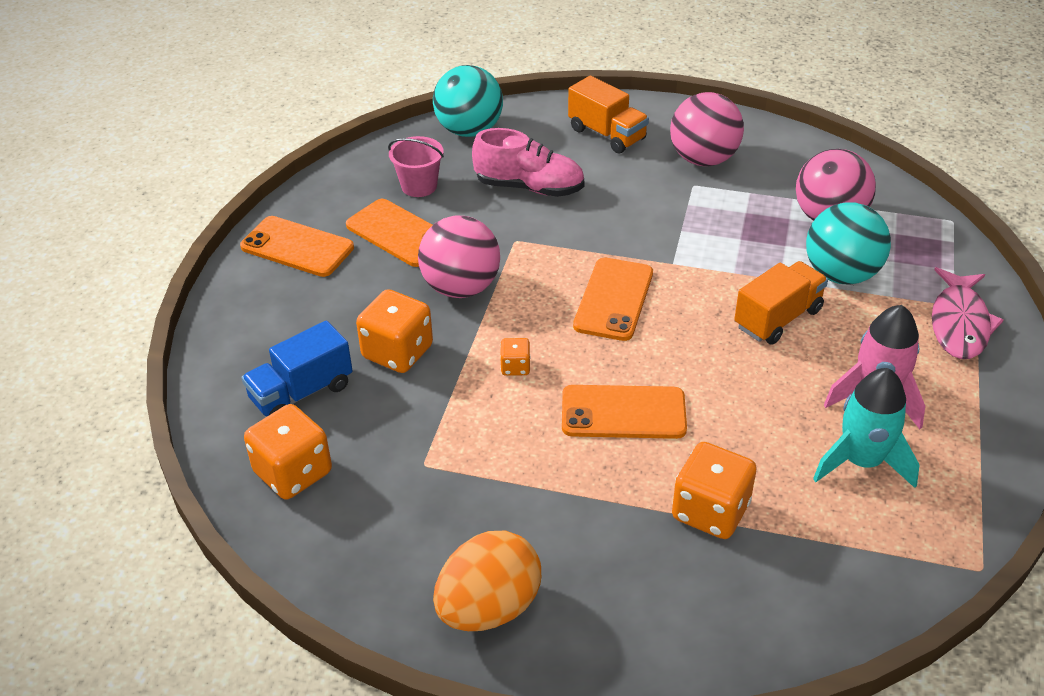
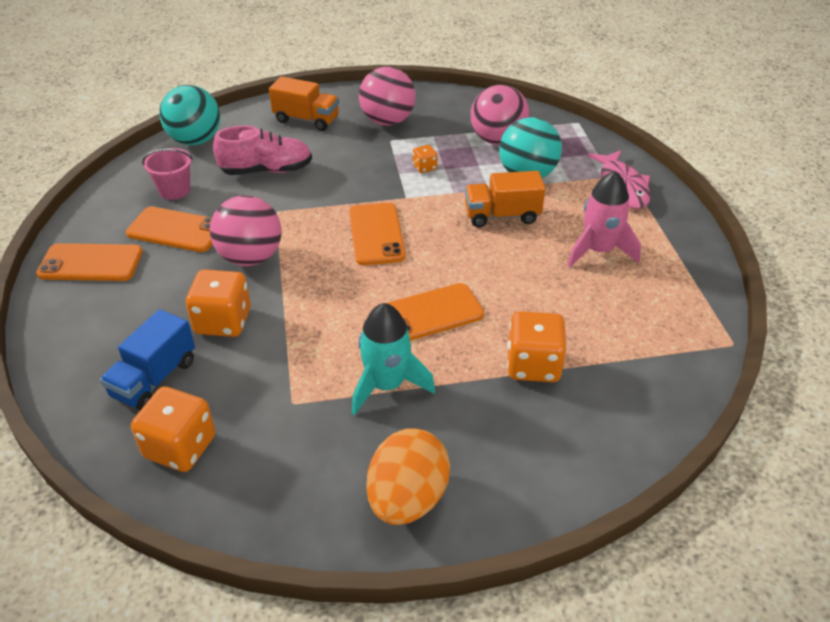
camera: 25 degrees left, 0 degrees up
orange dice [500,338,530,376] -> orange dice moved to [413,145,437,173]
orange truck [734,261,828,345] -> orange truck turned 120 degrees counterclockwise [465,171,545,227]
turquoise rocket [813,368,920,488] -> turquoise rocket moved to [352,303,435,415]

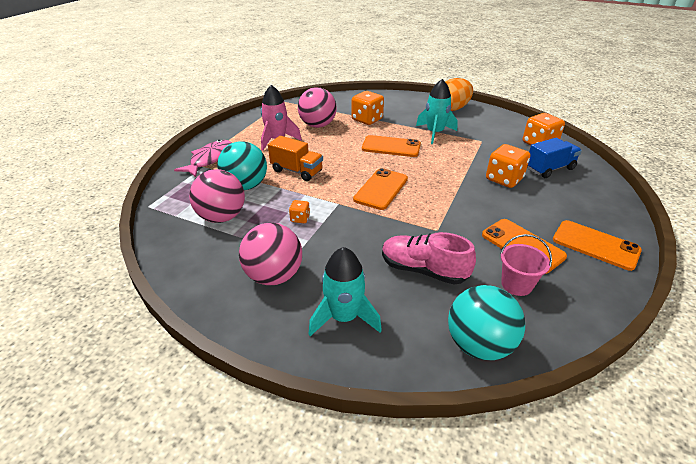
camera: 145 degrees left, 5 degrees down
pink ball [210,195,282,266] -> pink ball moved to [298,87,337,128]
orange truck [269,76,339,131] -> turquoise rocket [309,247,382,336]

